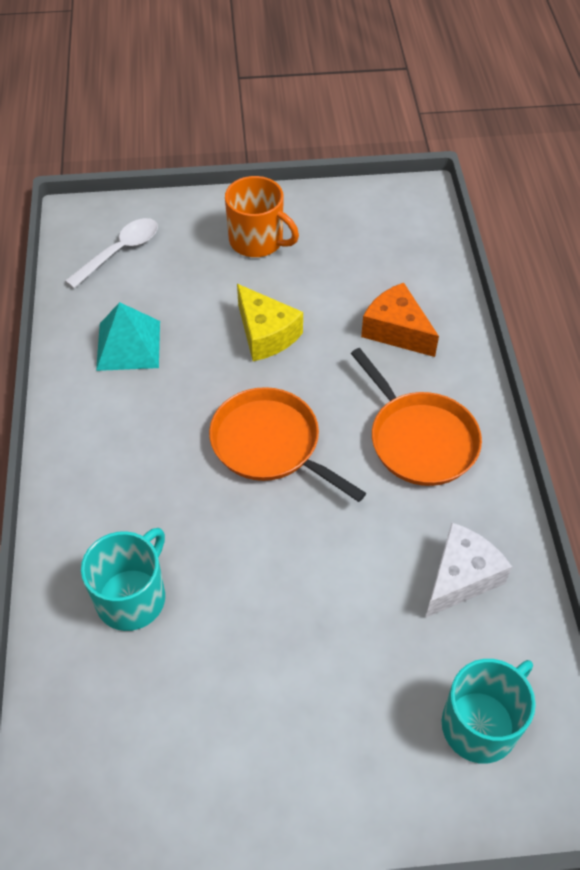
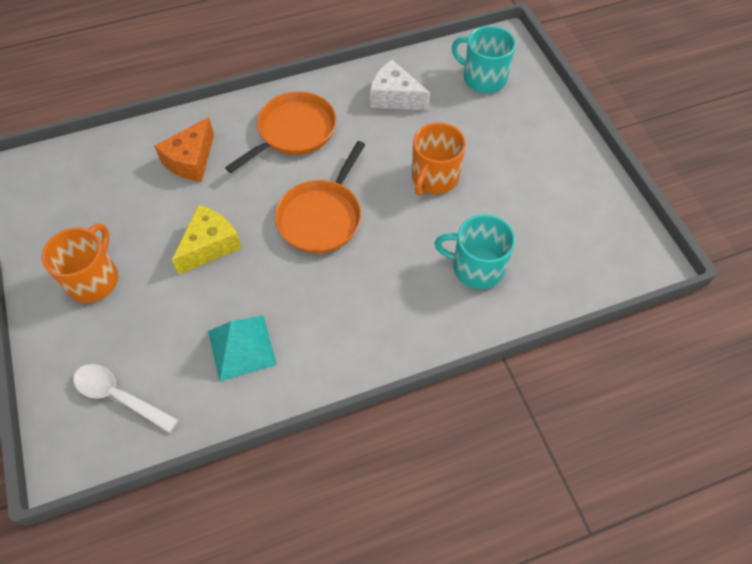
camera: 105 degrees left, 5 degrees up
none -> orange mug [412,122,466,195]

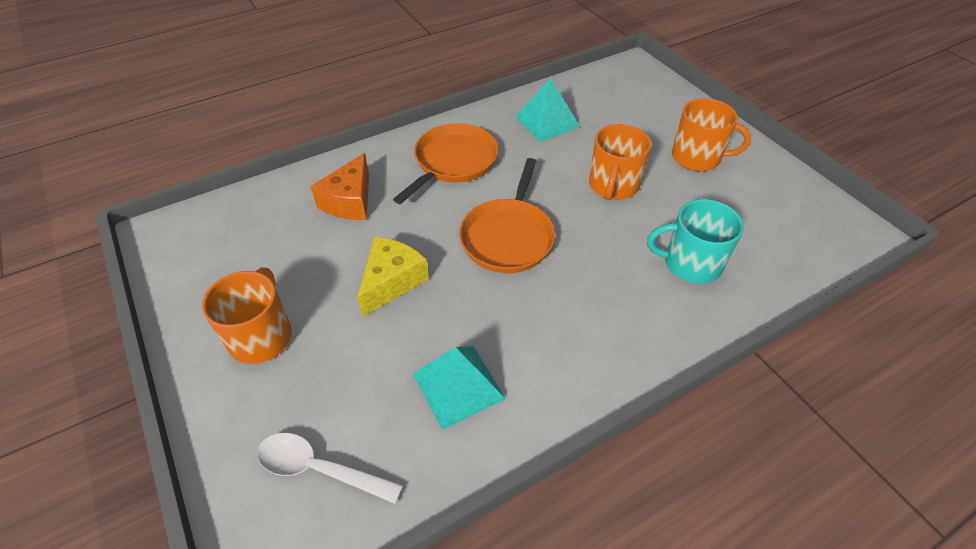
camera: 10 degrees left, 10 degrees down
white cheese [370,60,430,110] -> turquoise pyramid [514,78,580,142]
turquoise mug [452,26,516,93] -> none
none -> orange mug [672,98,751,171]

